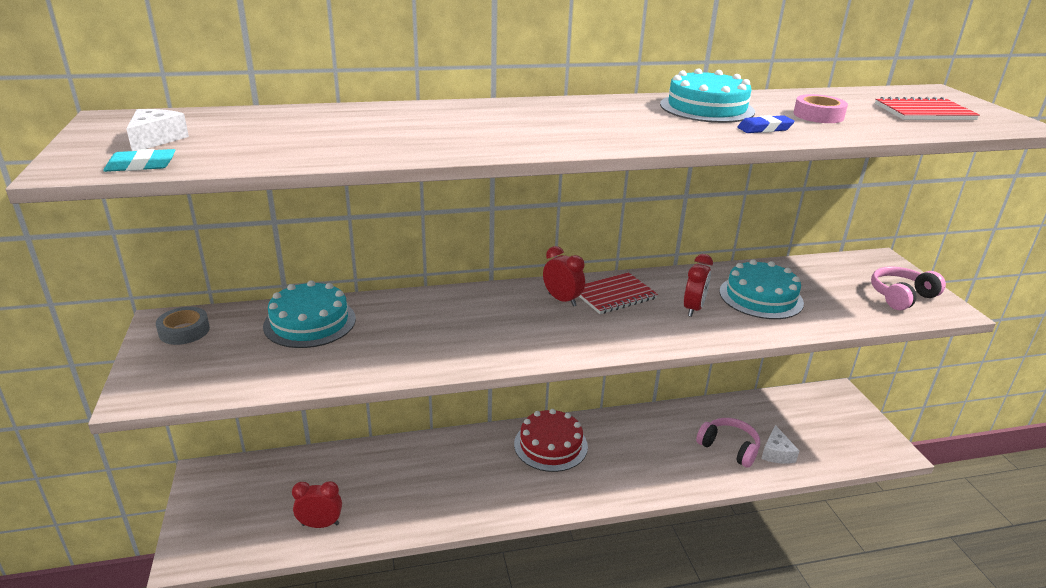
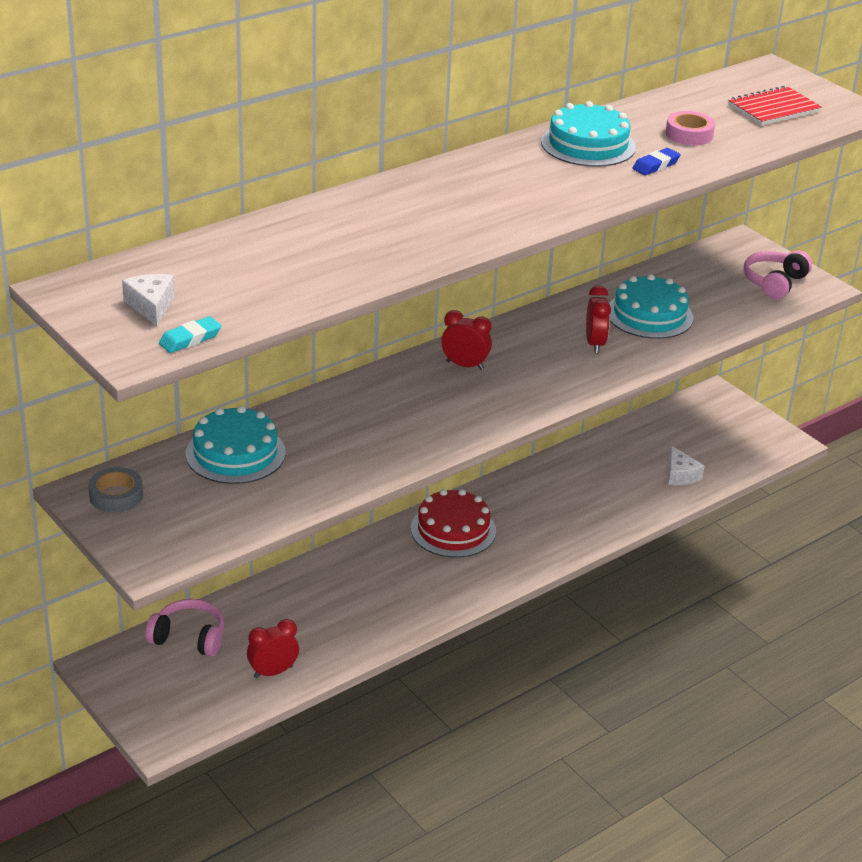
camera: 25 degrees left, 5 degrees up
red notebook [579,272,658,314] -> none
pink headphones [696,418,760,468] -> pink headphones moved to [145,599,224,657]

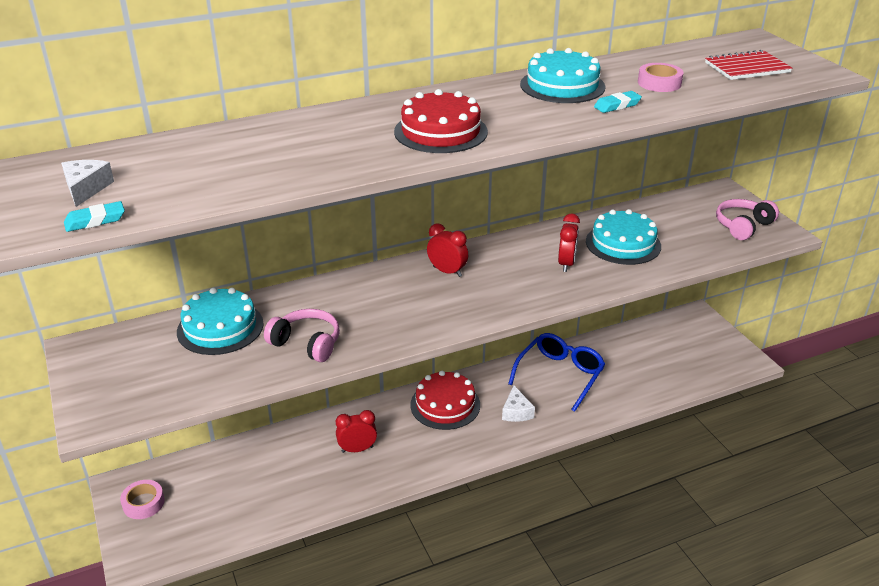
camera: 15 degrees right, 0 degrees up
grey tape [88,467,143,513] -> none
pink headphones [145,599,224,657] -> pink headphones moved to [264,309,340,362]
red clock [247,619,299,678] -> red clock moved to [336,410,377,453]
blue eraser [633,148,680,175] -> turquoise eraser [594,91,642,113]
white cheese [668,446,705,485] -> white cheese moved to [502,385,535,422]
none -> pink tape [120,480,165,519]
none -> red cake [394,89,488,153]
none -> blue glasses [508,333,605,412]

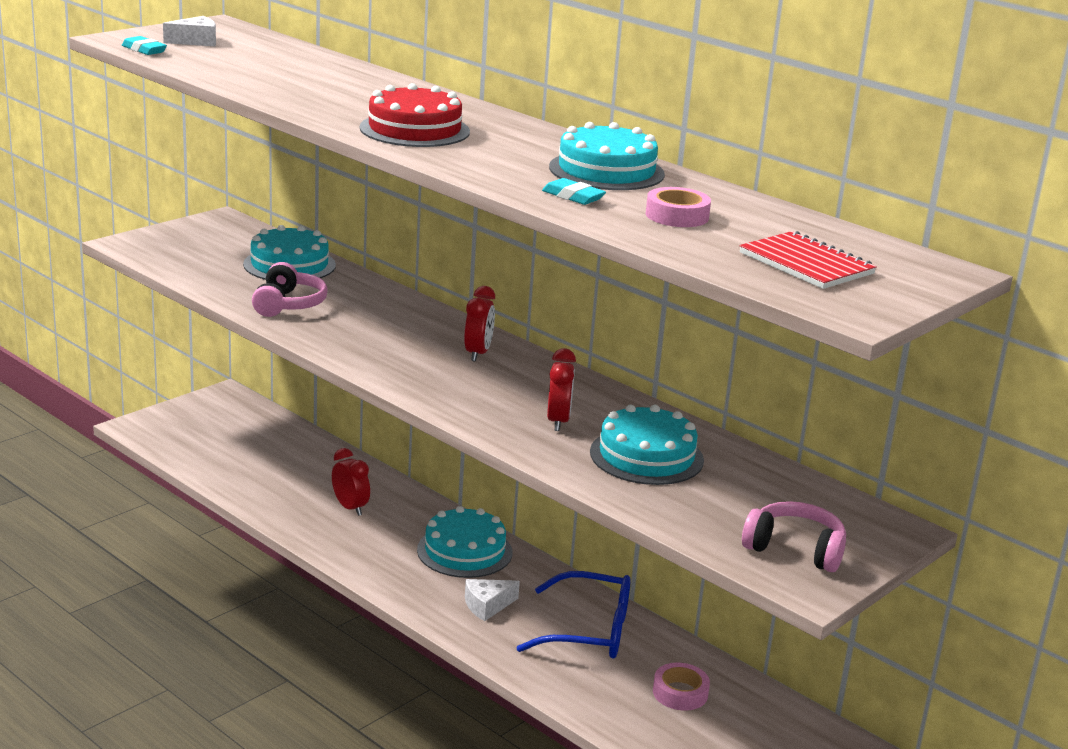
camera: 65 degrees right, 10 degrees down
pink tape [120,480,165,519] -> pink tape moved to [653,663,710,711]
red cake [410,371,480,430] -> turquoise cake [417,506,512,578]
red clock [558,213,580,272] -> red clock turned 75 degrees counterclockwise [547,348,576,431]

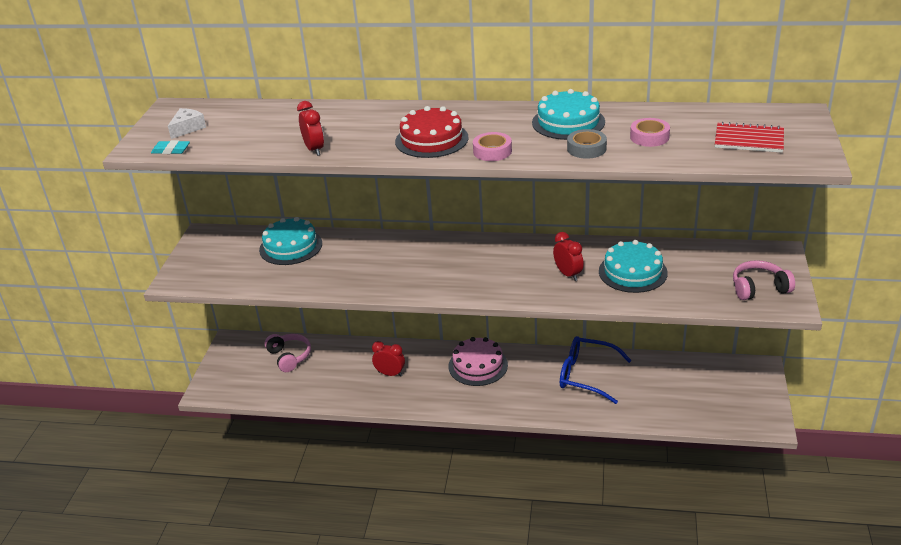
camera: 30 degrees left, 10 degrees up
pink headphones [252,262,328,317] -> pink headphones moved to [264,334,311,372]
turquoise cake [417,506,512,578] -> pink cake [448,337,508,386]
red clock [464,286,495,361] -> red clock moved to [297,101,324,156]
white cheese [465,579,520,621] -> none
blue glasses [516,571,631,659] -> blue glasses turned 135 degrees counterclockwise [560,336,632,404]
turquoise eraser [542,178,606,205] -> grey tape [567,129,607,159]
pink tape [653,663,710,711] -> pink tape moved to [473,132,512,161]

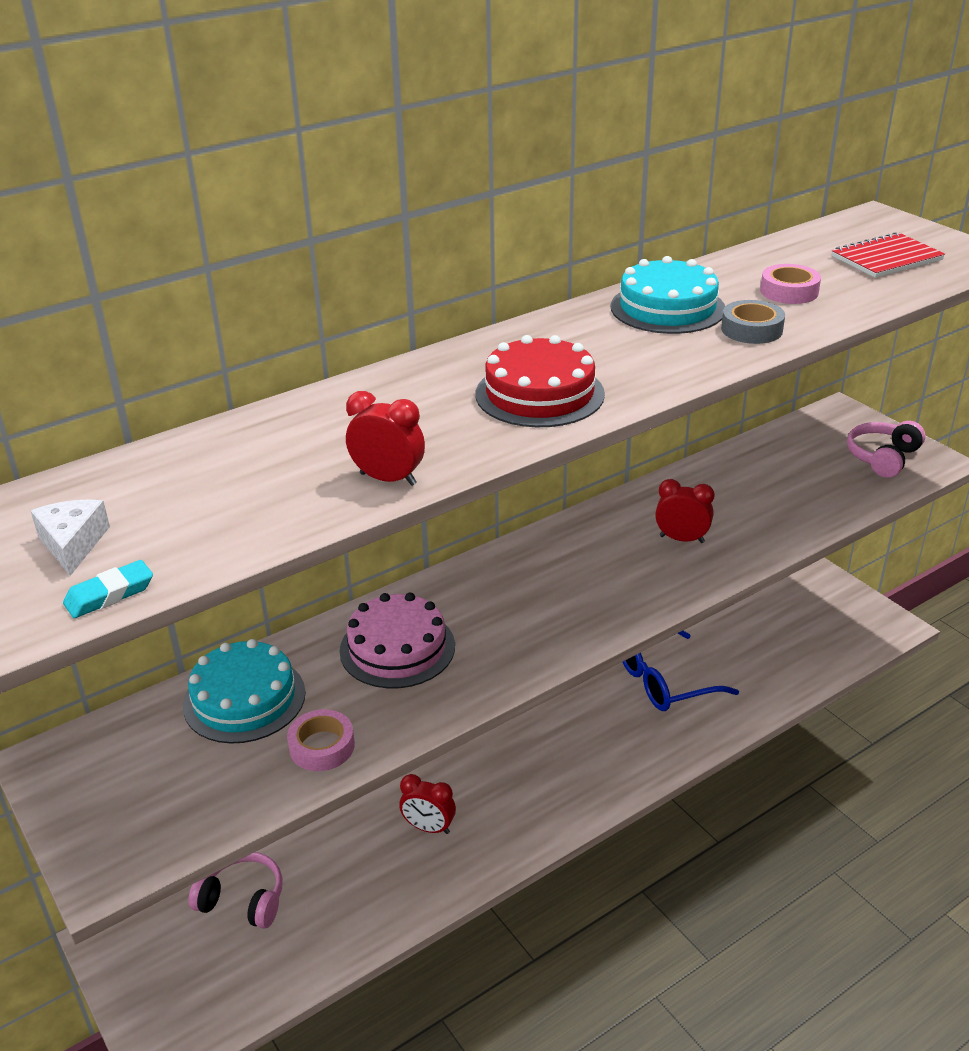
camera: 45 degrees left, 0 degrees up
red clock [372,341,405,377] -> red clock turned 135 degrees counterclockwise [399,774,456,834]
pink cake [448,337,508,386] -> pink cake moved to [340,593,455,688]
pink tape [473,132,512,161] -> pink tape moved to [287,709,355,771]
turquoise cake [599,240,668,293] -> none

